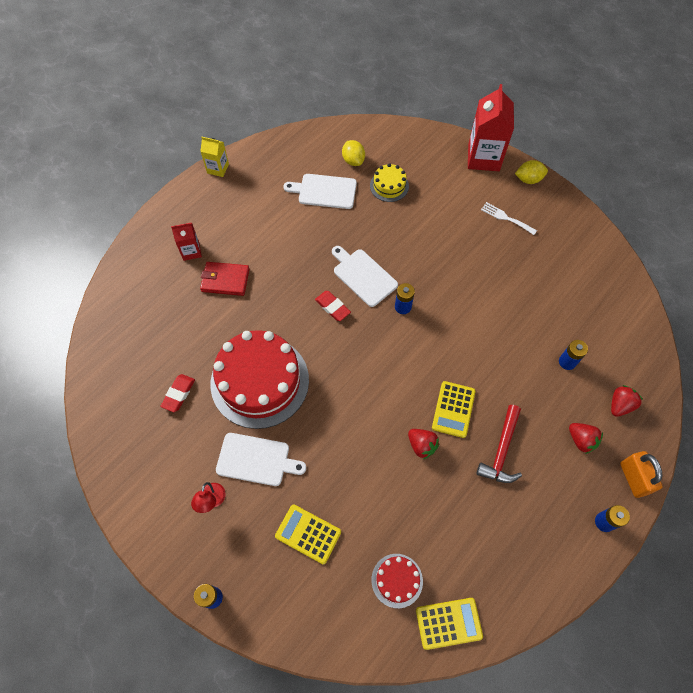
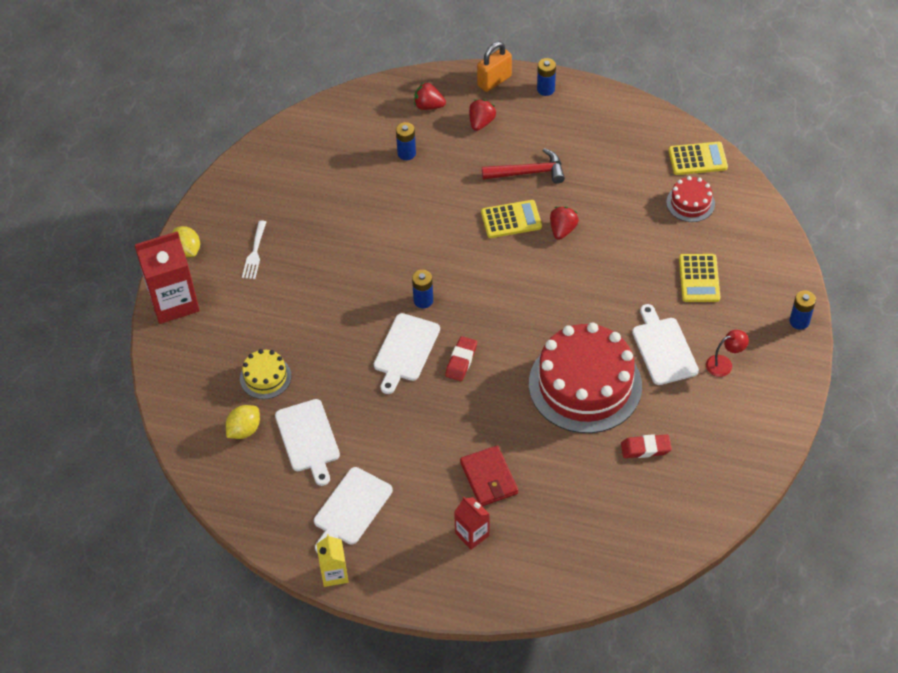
camera: 115 degrees left, 10 degrees down
yellow calculator [416,598,483,650] -> yellow calculator turned 120 degrees clockwise [668,142,728,175]
none -> white cutting board [314,467,393,553]

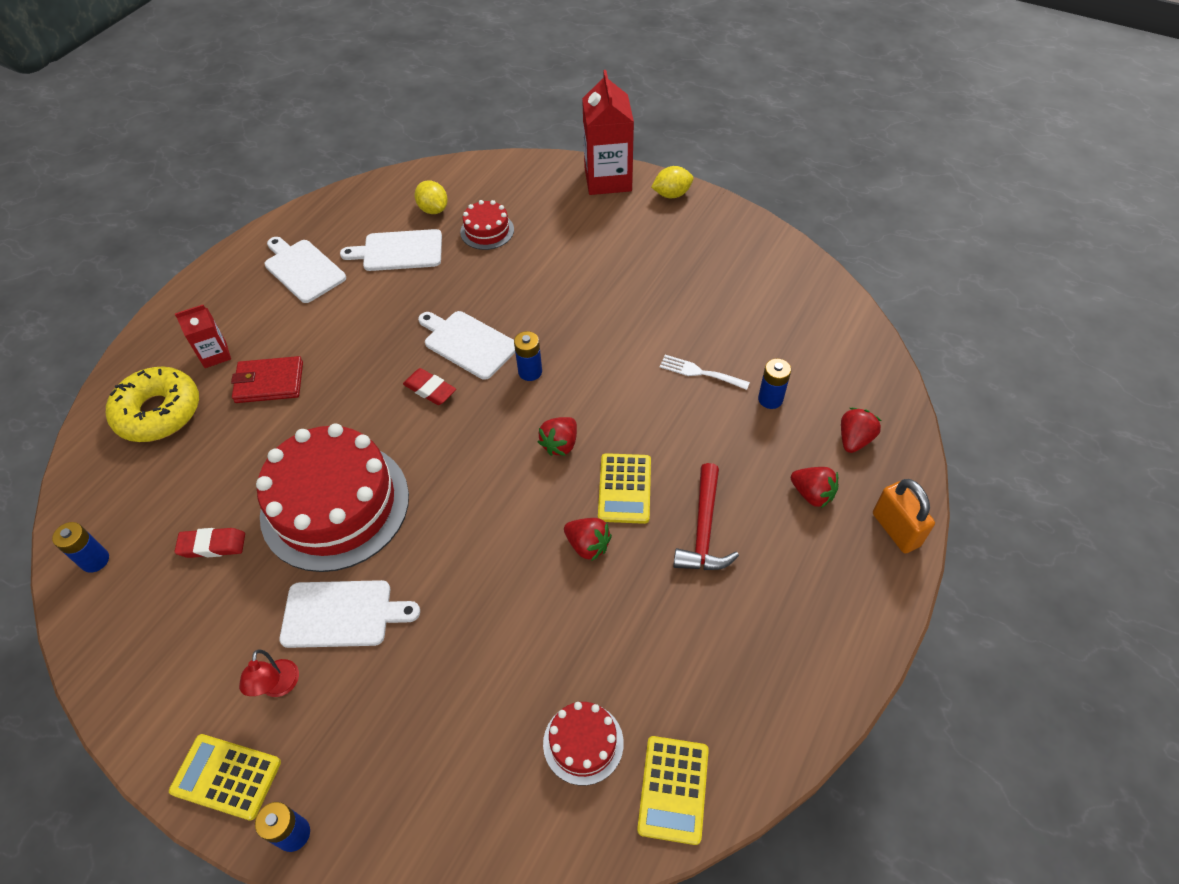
camera: 105 degrees right, 0 degrees up
yellow cake [240,349,291,399] -> red cake [460,200,514,250]
white fork [242,220,266,279] -> white fork moved to [659,355,750,390]
yellow carton [316,534,349,587] -> none
blue battery [537,58,556,96] -> blue battery moved to [52,522,109,573]
red eraser [621,434,671,458] -> red eraser turned 75 degrees clockwise [174,528,245,558]
yellow calculator [679,254,720,302] -> yellow calculator moved to [169,734,281,821]
none -> yellow donut [106,367,199,442]
none -> red strawberry [538,417,577,456]

